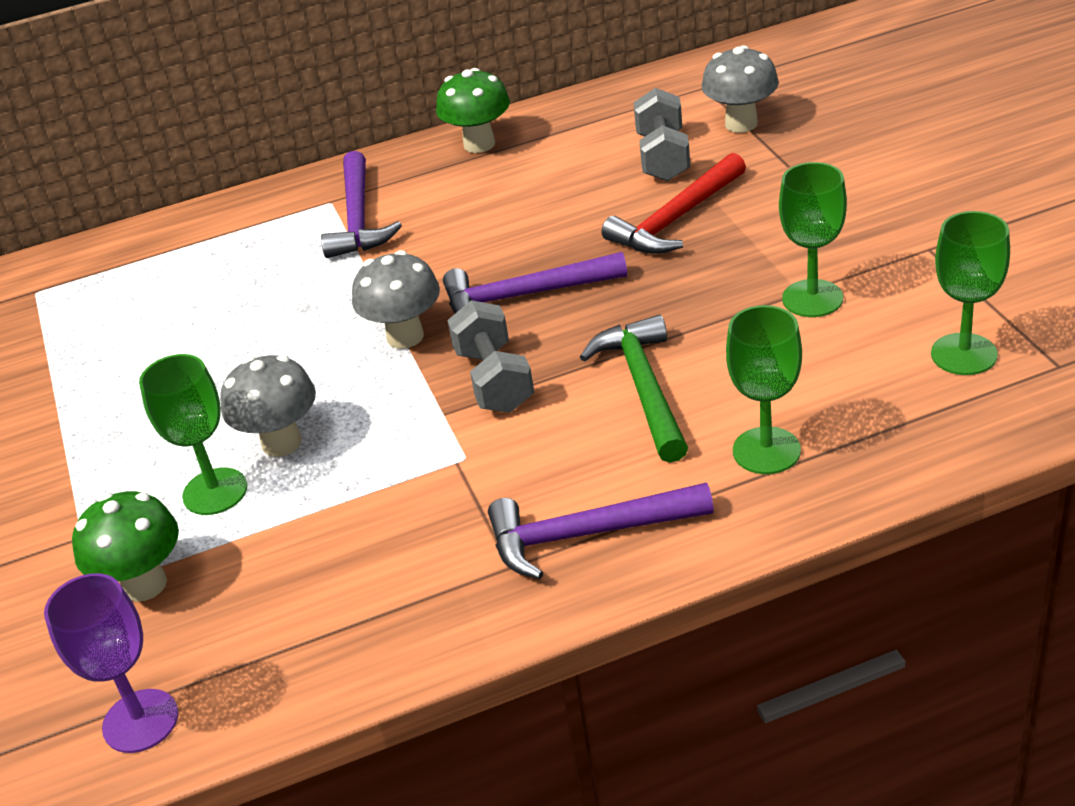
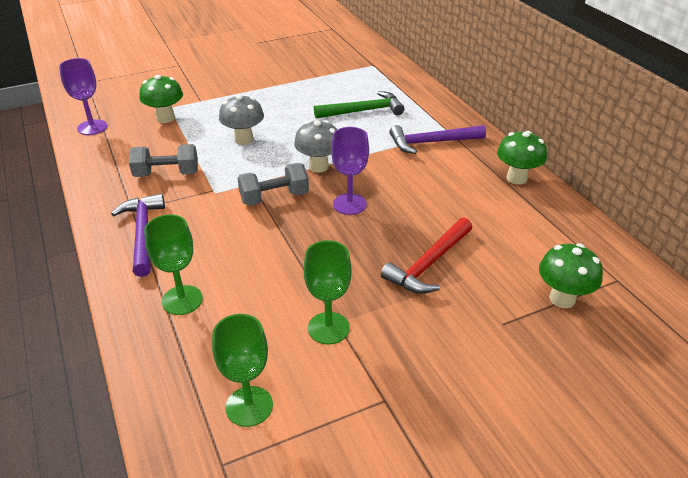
camera: 80 degrees right, 0 degrees up
green goblet [139,354,247,515] -> none
purple hammer [443,252,627,313] -> purple goblet [331,127,369,215]
green hammer [580,315,688,463] -> green hammer moved to [314,91,404,119]
red hammer [602,153,746,254] -> red hammer turned 90 degrees counterclockwise [381,218,472,294]
grey dumbbell [633,88,690,181] -> grey dumbbell moved to [129,144,198,177]
grey mushroom [702,45,779,133] -> green mushroom [539,243,603,308]

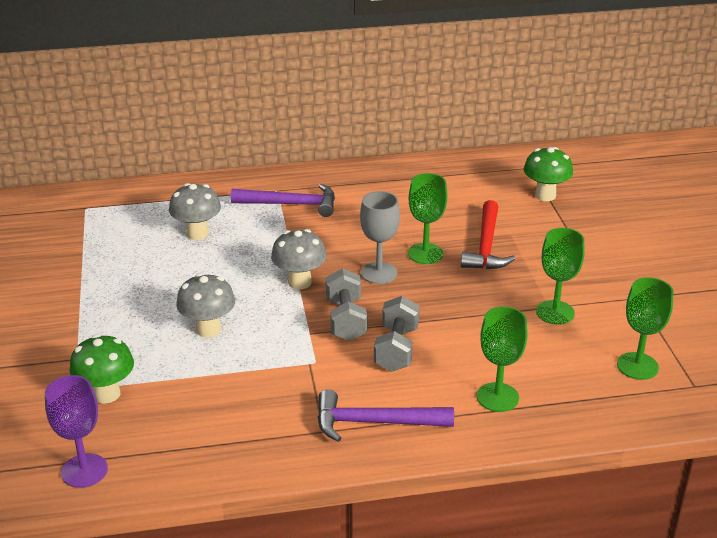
camera: 75 degrees left, 5 degrees down
grey dumbbell [129,144,198,177] -> grey dumbbell moved to [374,296,419,372]
green hammer [314,91,404,119] -> grey mushroom [169,183,221,240]
purple goblet [331,127,369,215] -> grey goblet [360,191,400,284]
red hammer [381,218,472,294] -> red hammer turned 45 degrees clockwise [461,200,516,269]
purple hammer [389,125,486,154] -> purple hammer turned 90 degrees counterclockwise [231,184,335,217]
green mushroom [497,131,547,185] -> none
none -> green goblet [408,173,447,264]

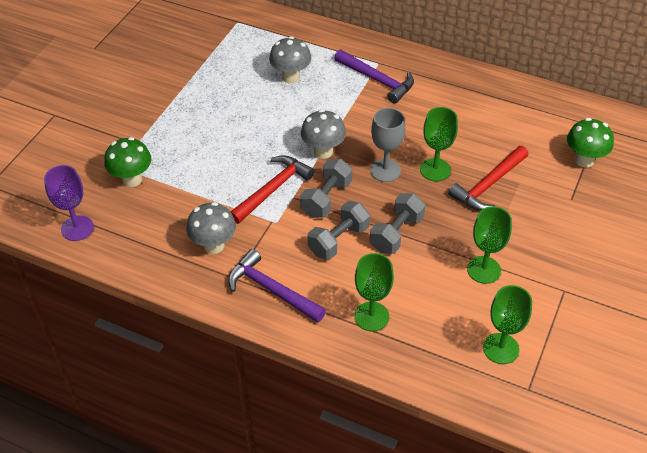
camera: 35 degrees right, 15 degrees up
grey mushroom [176,273,235,338] -> grey mushroom moved to [186,202,236,254]
none -> red hammer [231,155,315,224]
none -> grey dumbbell [370,193,426,254]

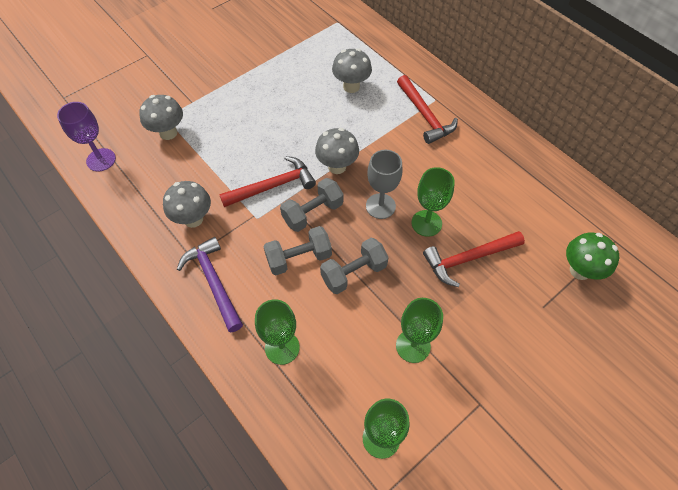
camera: 25 degrees right, 10 degrees up
green mushroom [104,137,151,187] -> grey mushroom [139,95,183,140]
purple hammer [334,49,414,104] -> red hammer [397,75,458,144]

